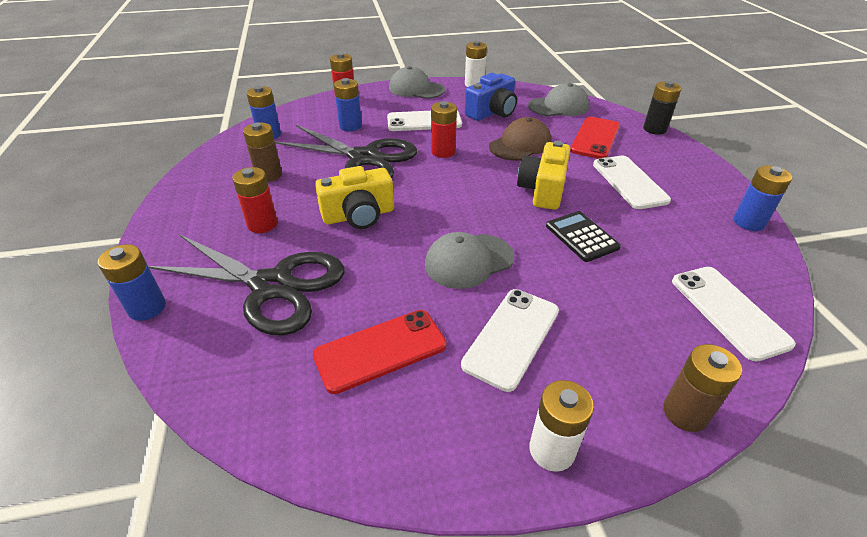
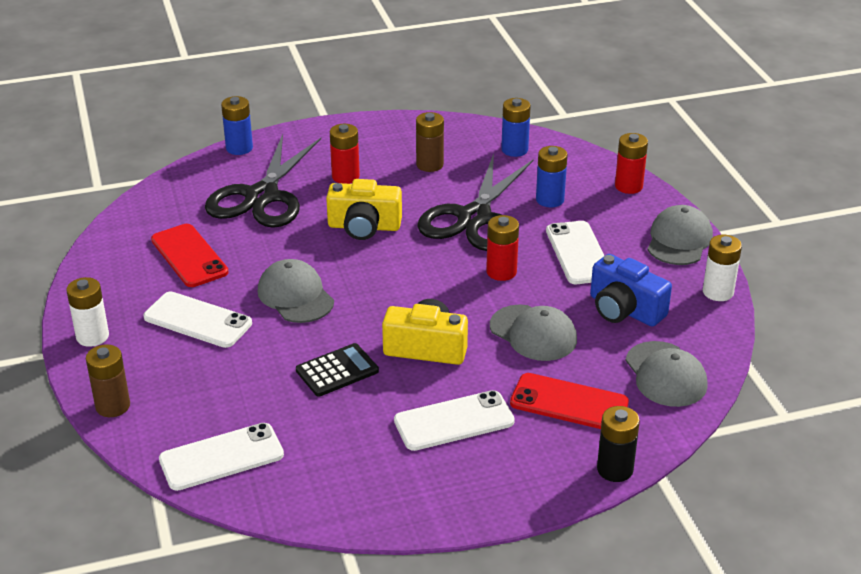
camera: 85 degrees right, 5 degrees down
yellow camera [315,166,394,229] -> yellow camera turned 60 degrees counterclockwise [326,179,402,240]
brown cap [489,117,551,161] -> grey cap [490,304,577,361]
blue battery [734,165,792,231] -> none

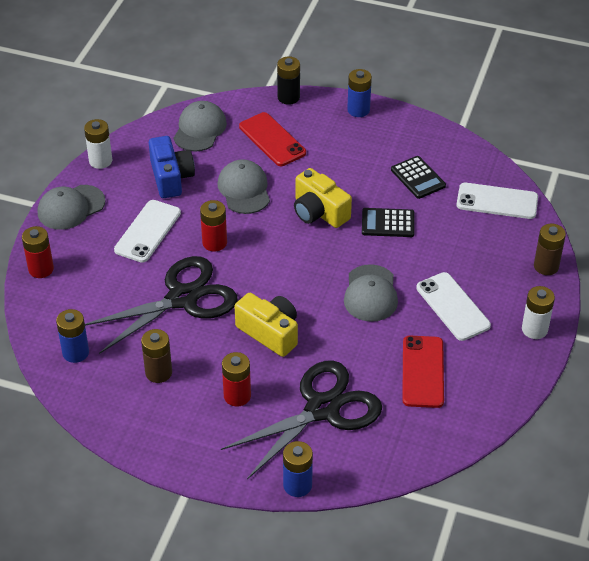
camera: 145 degrees left, 10 degrees up
white phone [394,390,515,451] -> none
blue battery [536,146,568,207] -> blue battery moved to [347,69,372,117]
none -> black calculator [391,156,446,199]

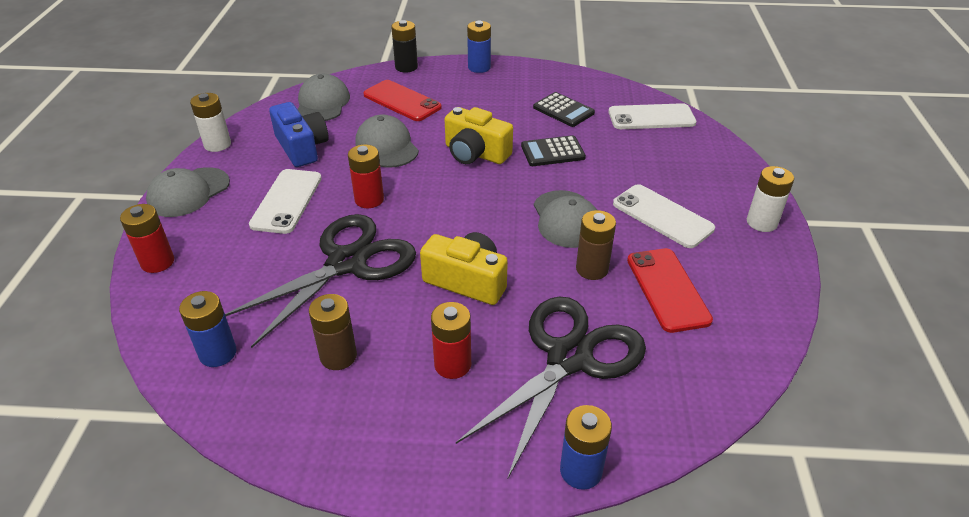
camera: 15 degrees left, 5 degrees down
brown battery [534,224,566,275] -> brown battery moved to [576,210,616,280]

